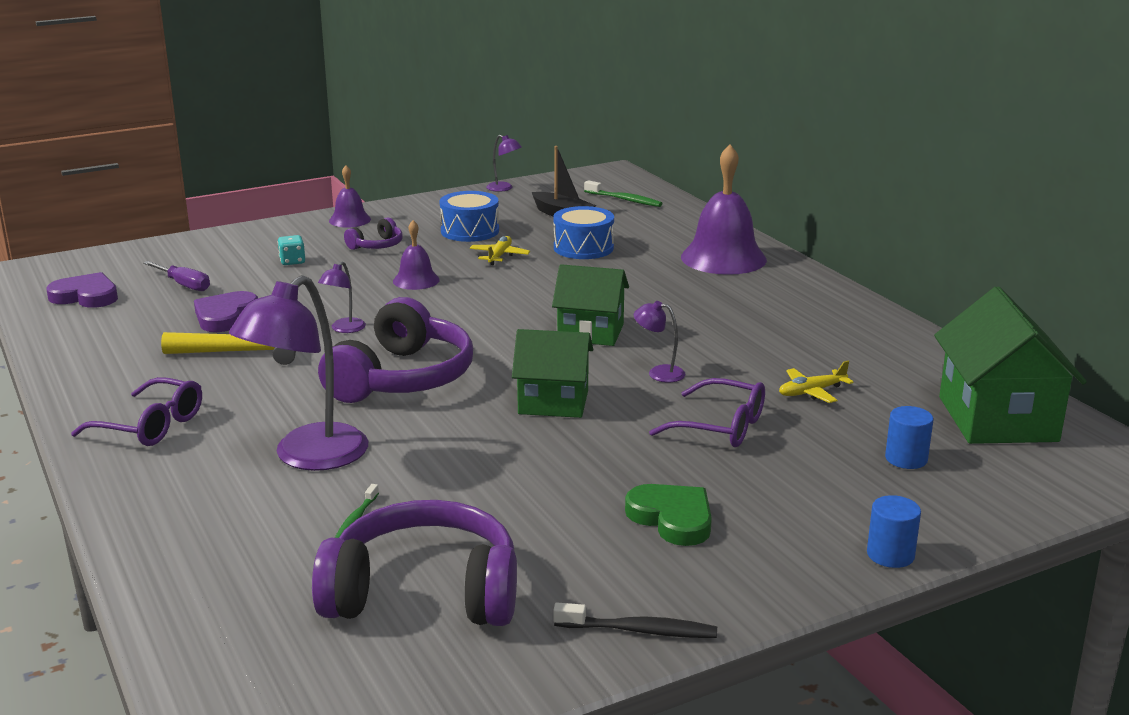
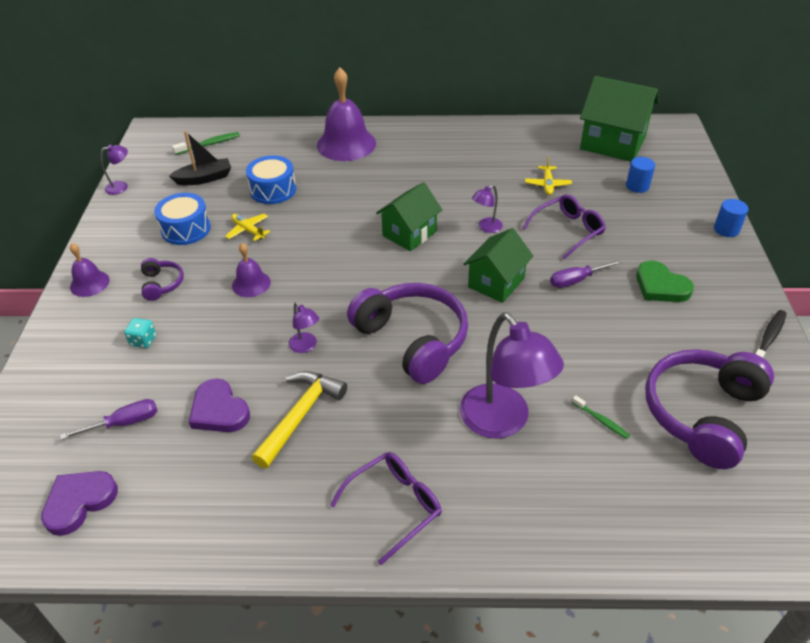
camera: 60 degrees left, 20 degrees up
green heart [625,484,712,546] -> green heart turned 120 degrees counterclockwise [636,260,694,302]
none -> purple screwdriver [550,260,622,288]

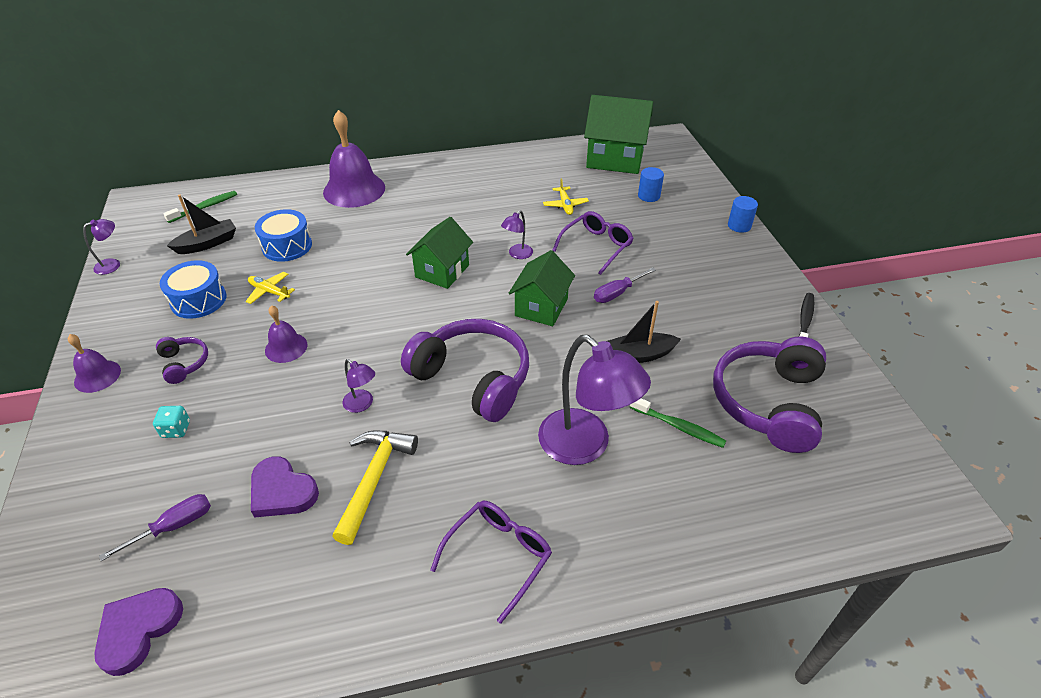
camera: 15 degrees left, 0 degrees up
green toothbrush [572,396,630,439] -> green toothbrush [630,398,726,448], size x1.53
green heart [636,260,694,302] -> none
none -> black boat [607,301,681,363]

